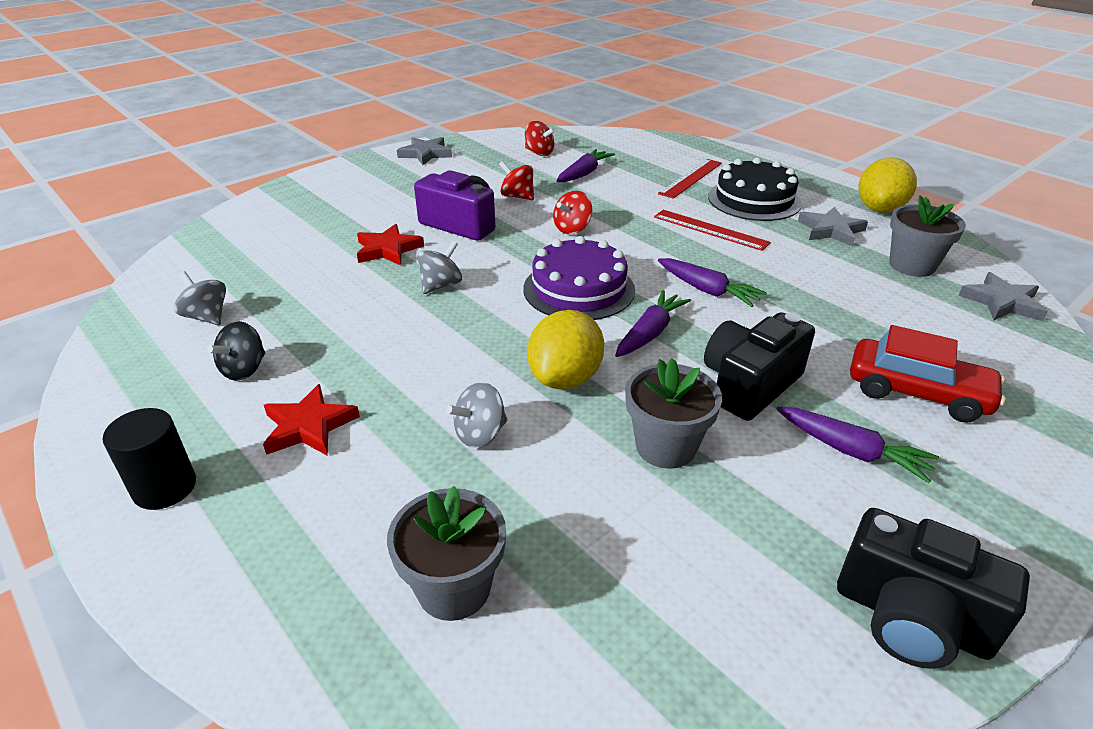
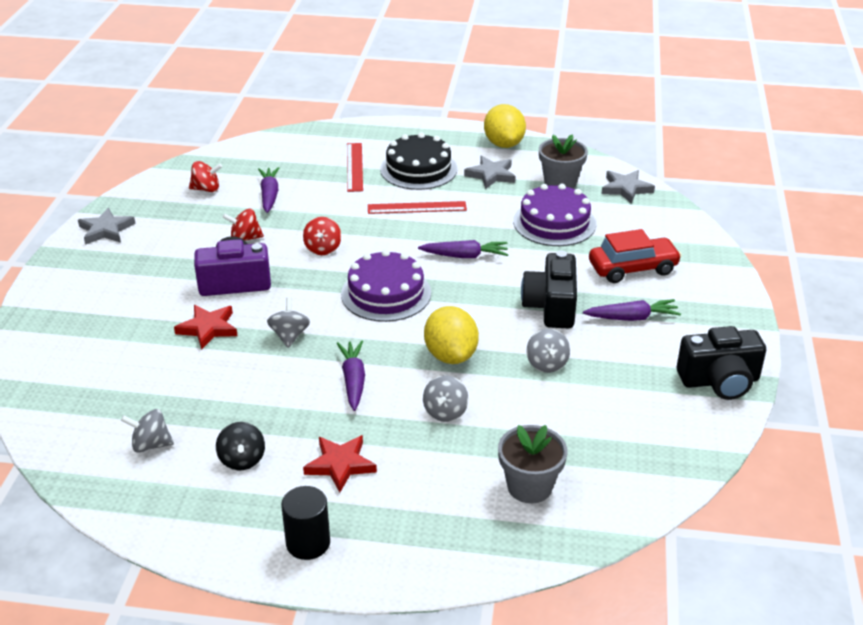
camera: 40 degrees left, 0 degrees up
purple carrot [615,290,691,357] -> purple carrot moved to [337,341,365,411]
grey flower pot [625,358,722,469] -> grey spinning top [526,329,570,373]
none -> purple cake [513,183,596,246]

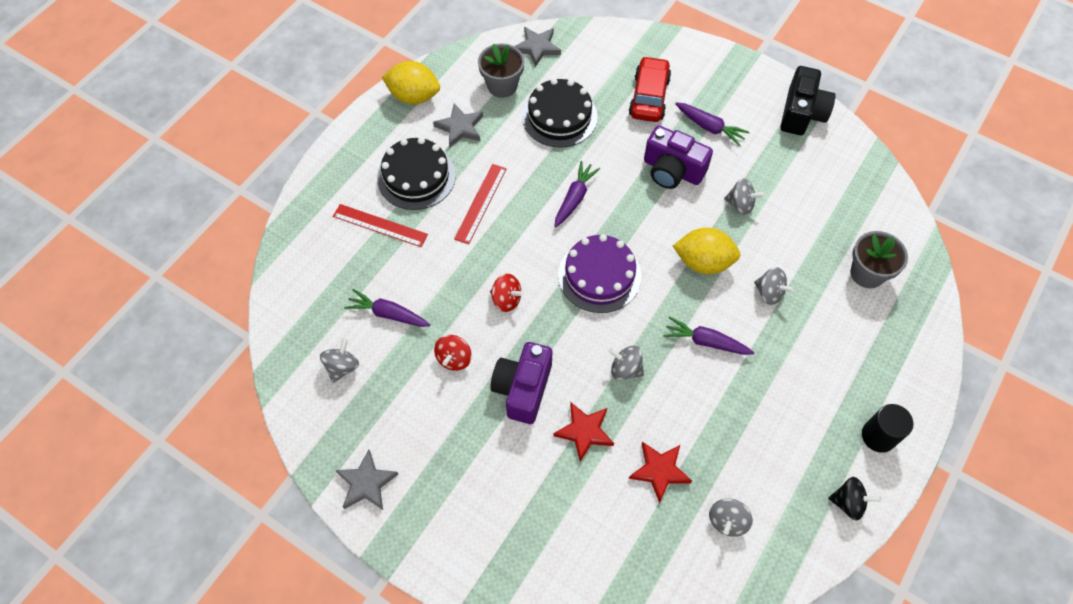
camera: 65 degrees left, 25 degrees up
red spinning top [189,161,222,192] -> grey spinning top [320,338,359,383]
black spinning top [216,422,265,470] -> black spinning top moved to [828,477,881,521]
red star [303,435,377,492] -> red star moved to [629,442,692,503]
purple cake [513,183,596,246] -> black cake [522,78,598,148]
black camera [521,251,577,328] -> purple camera [644,125,713,189]
purple carrot [583,299,681,321] -> purple carrot turned 105 degrees clockwise [675,102,749,146]

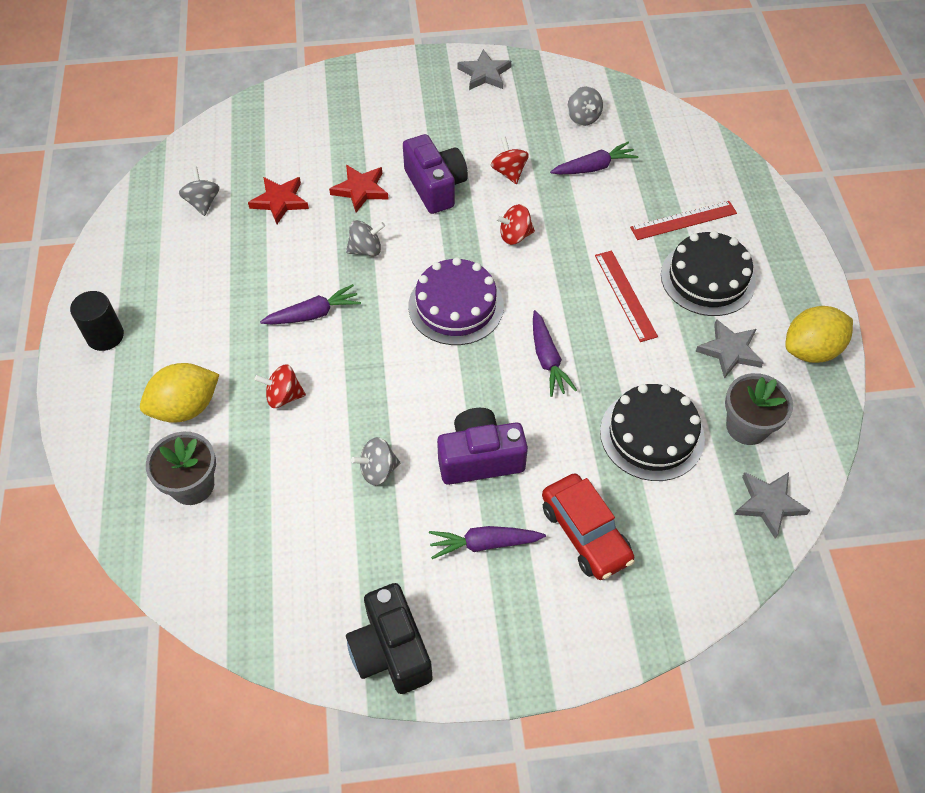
camera: 140 degrees right, 5 degrees down
yellow lemon [673,228,741,274] -> yellow lemon moved to [140,363,220,423]
grey spinning top [754,267,794,305] -> red spinning top [254,364,306,408]
black spinning top [828,477,881,521] -> none

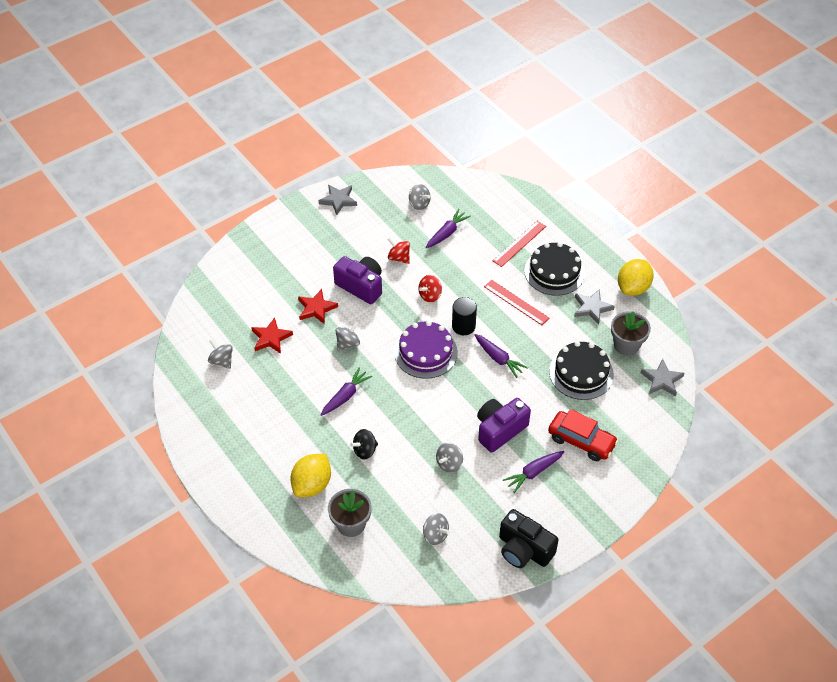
camera: 30 degrees left, 5 degrees down
black cylinder [70,291,124,351] -> black cylinder moved to [452,297,477,335]
red spinning top [254,364,306,408] -> black spinning top [350,429,378,459]
none -> grey spinning top [423,513,450,545]

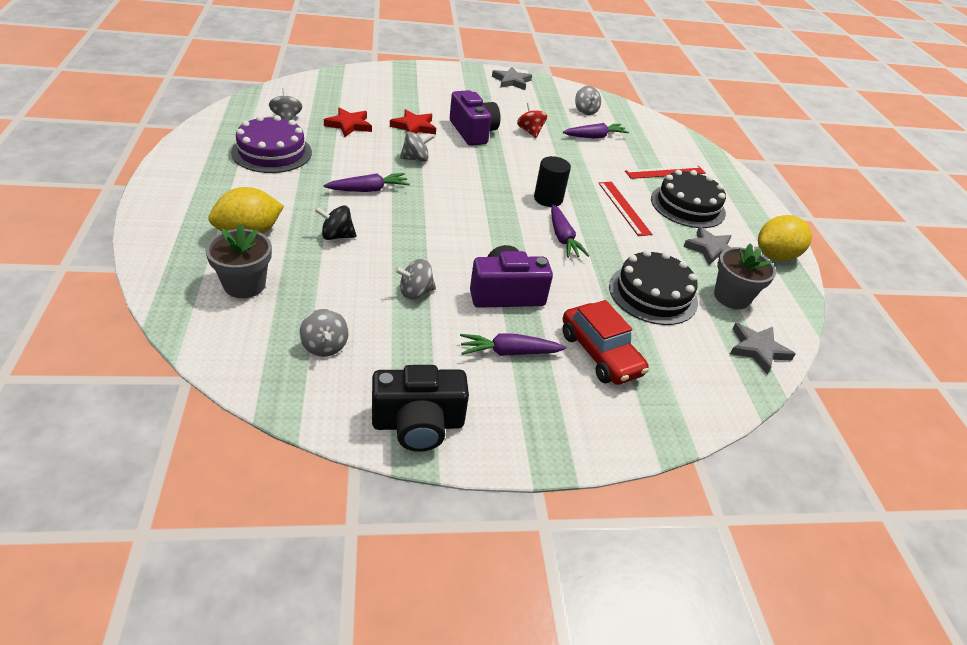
camera: 25 degrees right, 10 degrees down
purple cake [394,321,458,379] -> purple cake moved to [231,115,312,173]
red spinning top [418,275,442,302] -> none
black camera [499,509,559,568] -> black camera turned 75 degrees counterclockwise [372,365,469,452]

